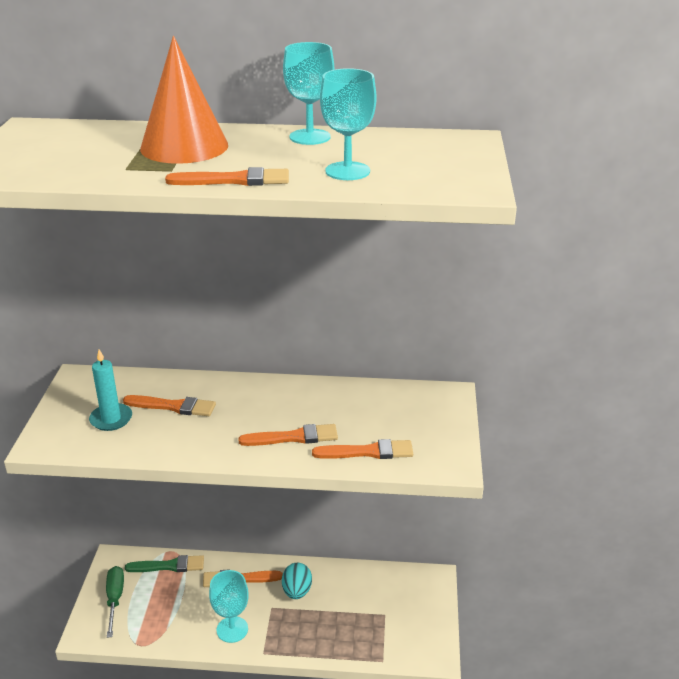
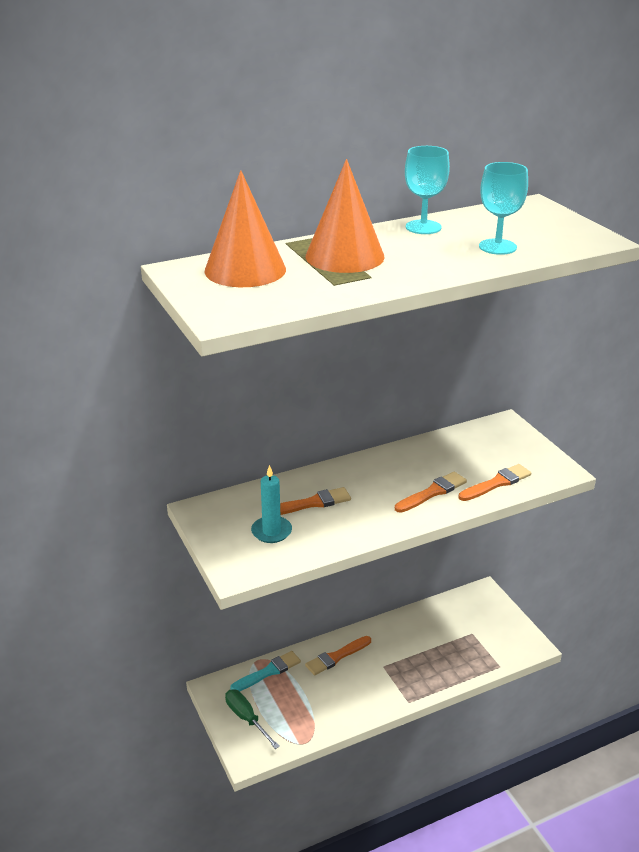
camera: 30 degrees left, 0 degrees up
green brush [125,555,204,572] -> turquoise brush [230,651,301,691]
orange brush [165,167,289,186] -> none
turquoise goblet [209,570,249,643] -> none
turquoise egg [282,563,312,599] -> none
none -> orange cone [204,170,286,287]

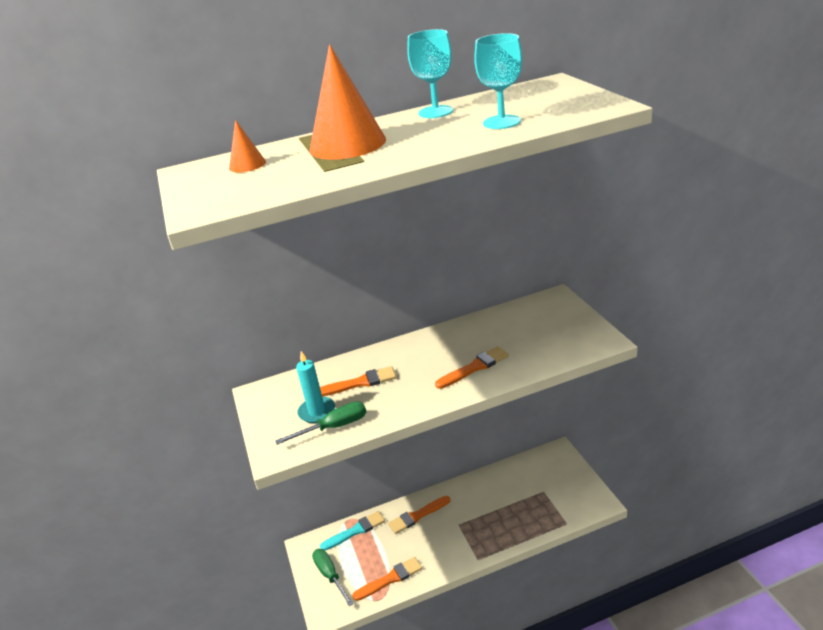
camera: 10 degrees right, 0 degrees up
orange cone [204,170,286,287] -> orange cone [229,120,266,173], size x0.47
orange brush [459,464,531,501] -> orange brush moved to [352,557,422,601]
none -> green screwdriver [275,401,366,445]

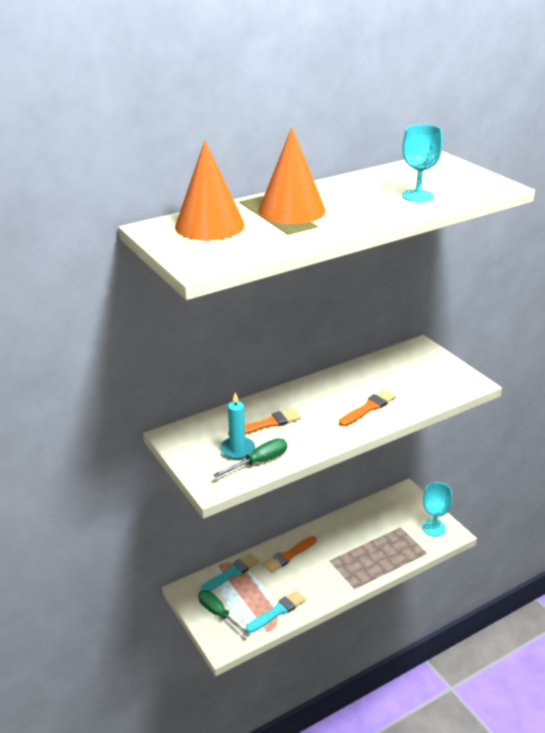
camera: 15 degrees left, 0 degrees up
orange cone [229,120,266,173] -> orange cone [175,140,245,241], size x2.12
orange brush [352,557,422,601] -> turquoise brush [246,591,306,633]
turquoise goblet [407,29,453,118] -> turquoise goblet moved to [422,482,452,537]

